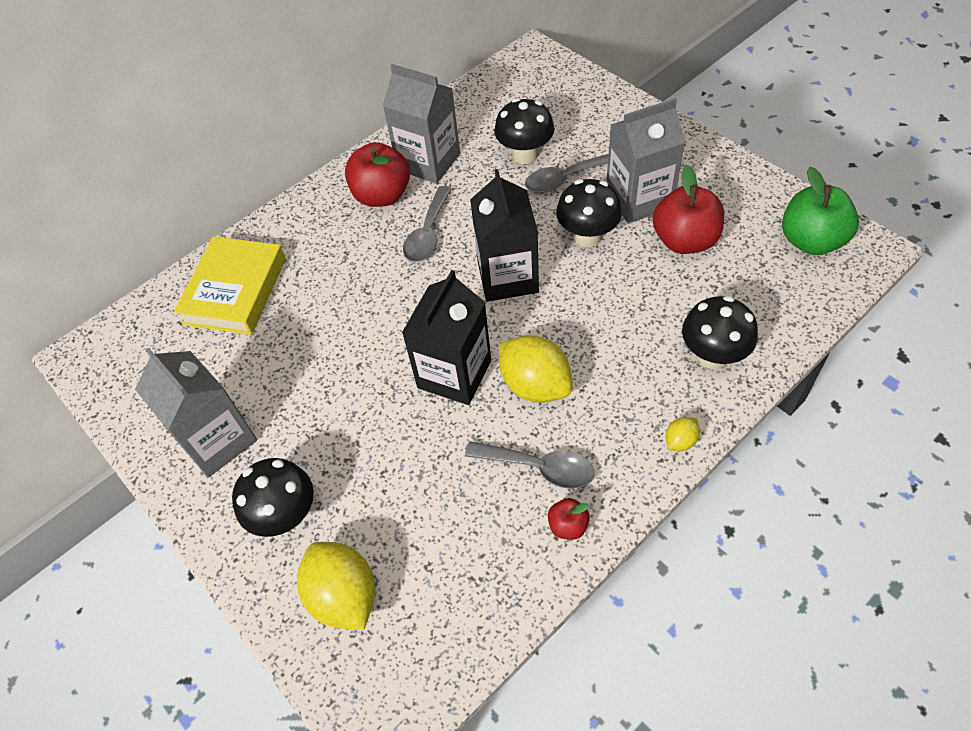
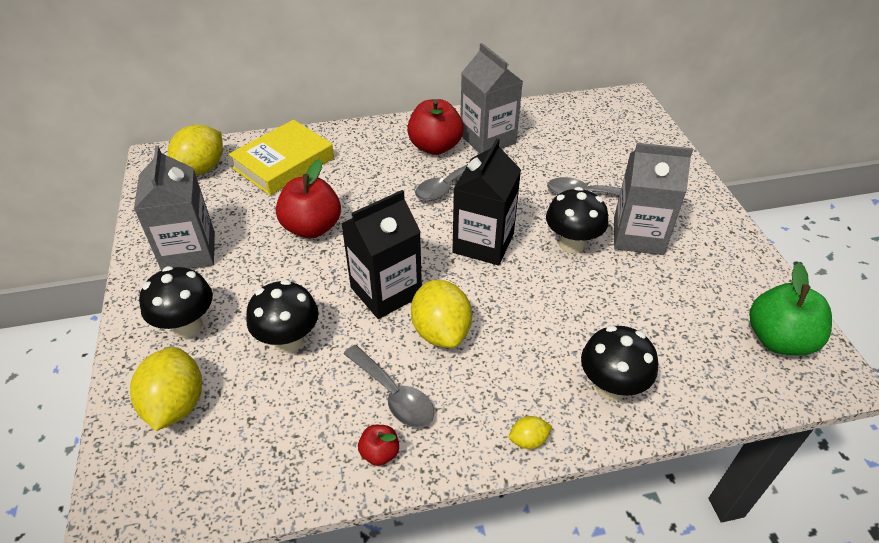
camera: 25 degrees right, 10 degrees down
black mushroom [494,98,554,164] -> black mushroom moved to [247,280,319,353]
red apple [652,165,724,254] -> red apple moved to [276,159,341,238]
none -> yellow lemon [168,125,223,175]

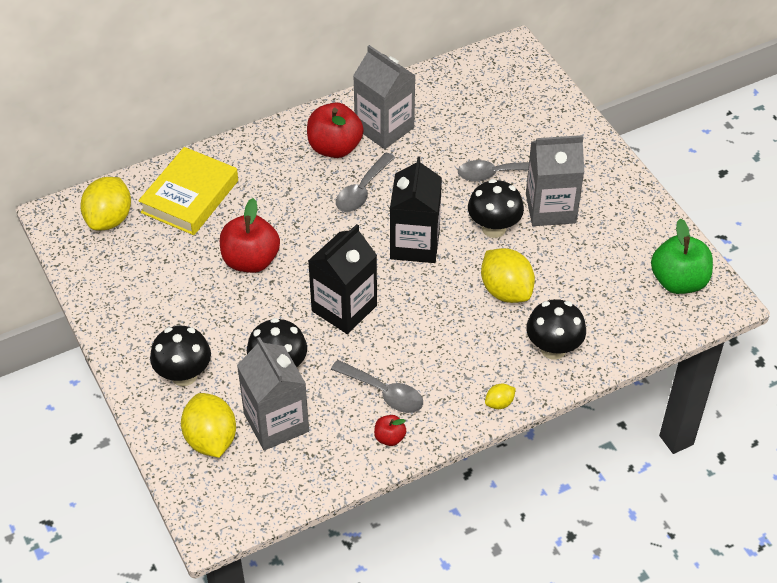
camera: 15 degrees left, 5 degrees up
grey carton [134,146,215,271] -> grey carton moved to [237,337,309,450]
yellow lemon [411,280,472,348] -> yellow lemon moved to [481,248,535,303]

